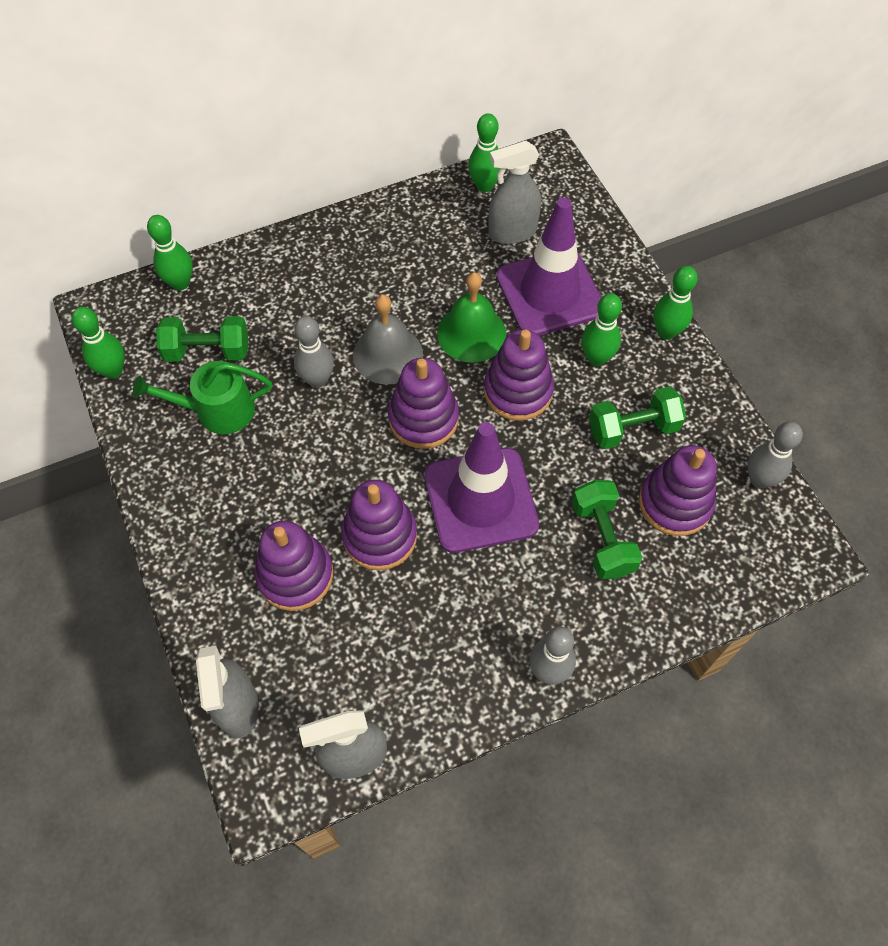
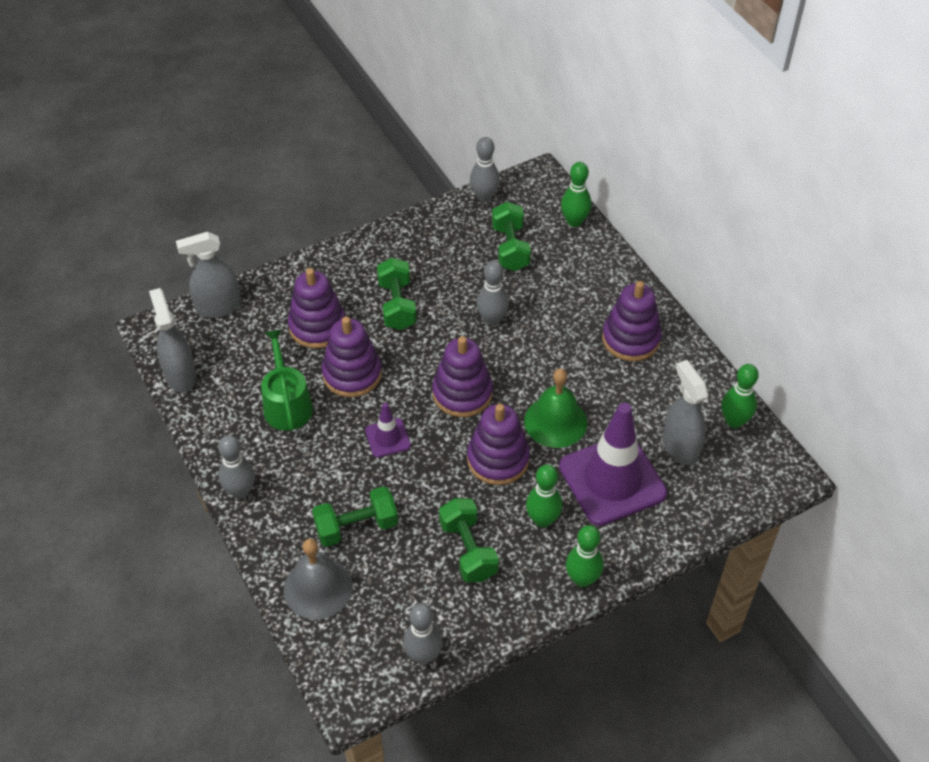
camera: 85 degrees right, 10 degrees down
green bowling pin [72,307,125,379] -> grey bowling pin [470,137,500,202]
green watering can [133,361,272,434] -> green watering can moved to [261,329,313,431]
grey bell [353,295,423,384] -> grey bell moved to [283,539,353,619]
purple traffic cone [424,422,539,553] -> purple traffic cone [365,403,411,458], size x0.47
purple stacking toy [639,445,717,536] -> purple stacking toy moved to [602,281,662,361]
none -> green dumbbell [377,258,417,330]

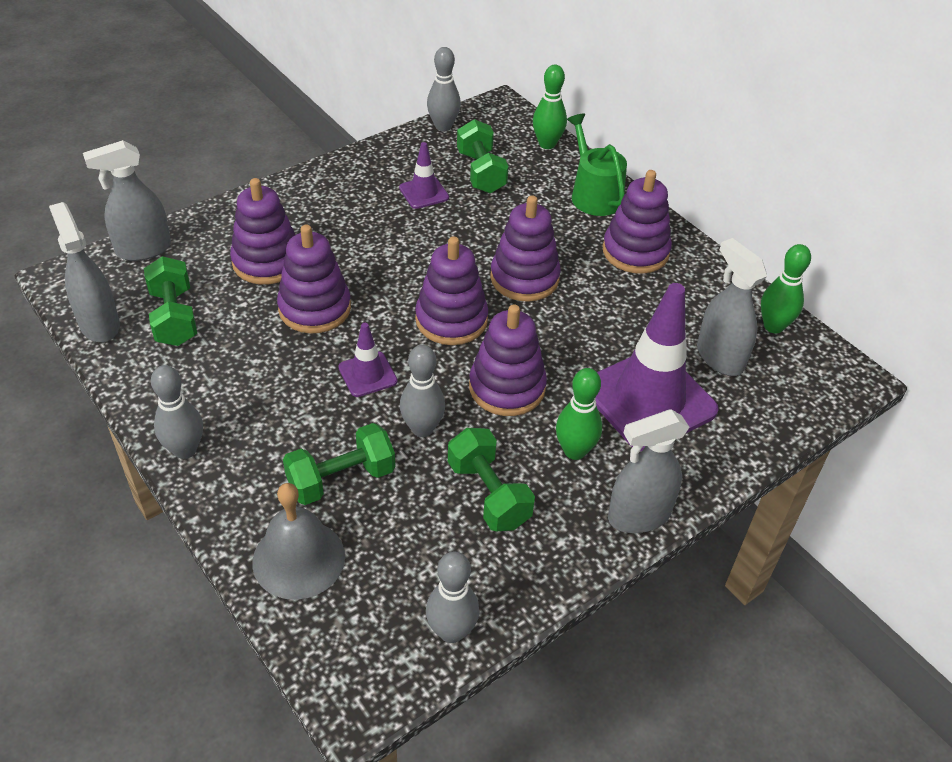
camera: 10 degrees left, 5 degrees down
green watering can [261,329,313,431] -> green watering can moved to [567,114,627,216]
green dumbbell [377,258,417,330] -> green dumbbell moved to [144,256,197,346]
grey bowling pin [476,261,509,326] -> grey bowling pin moved to [400,345,445,437]
green bell [524,368,587,448] -> none
green bowling pin [566,525,604,587] -> grey spray bottle [608,409,690,533]
none -> purple traffic cone [399,142,449,209]
none -> purple stacking toy [490,195,561,302]

